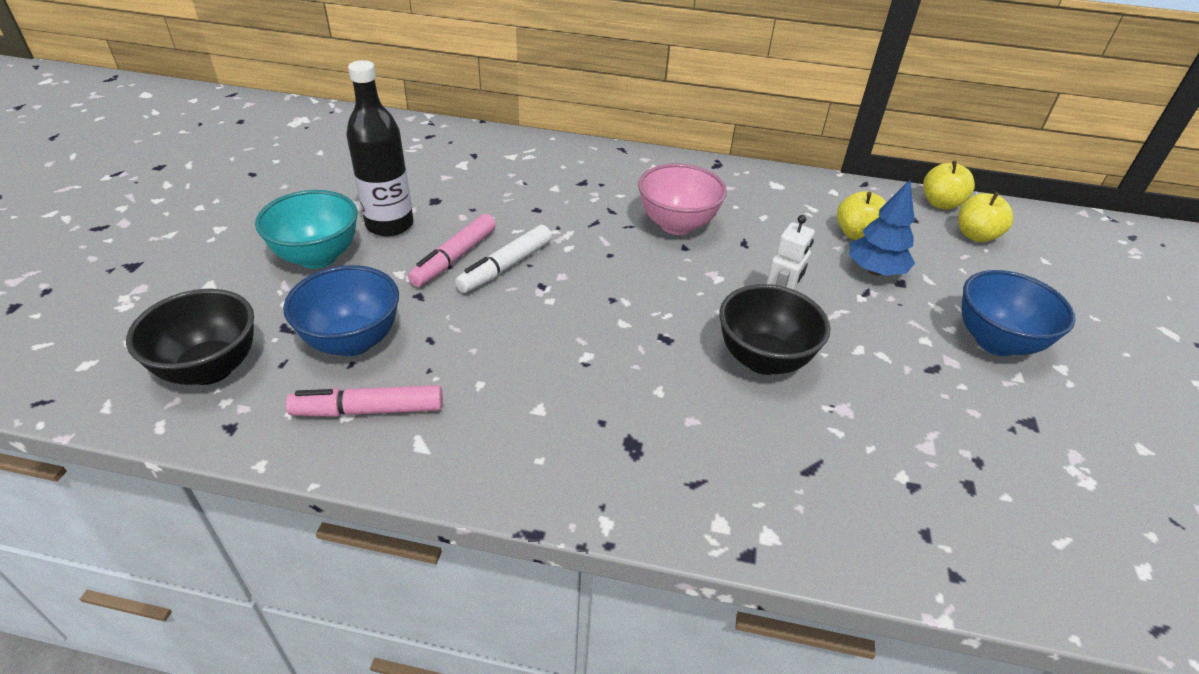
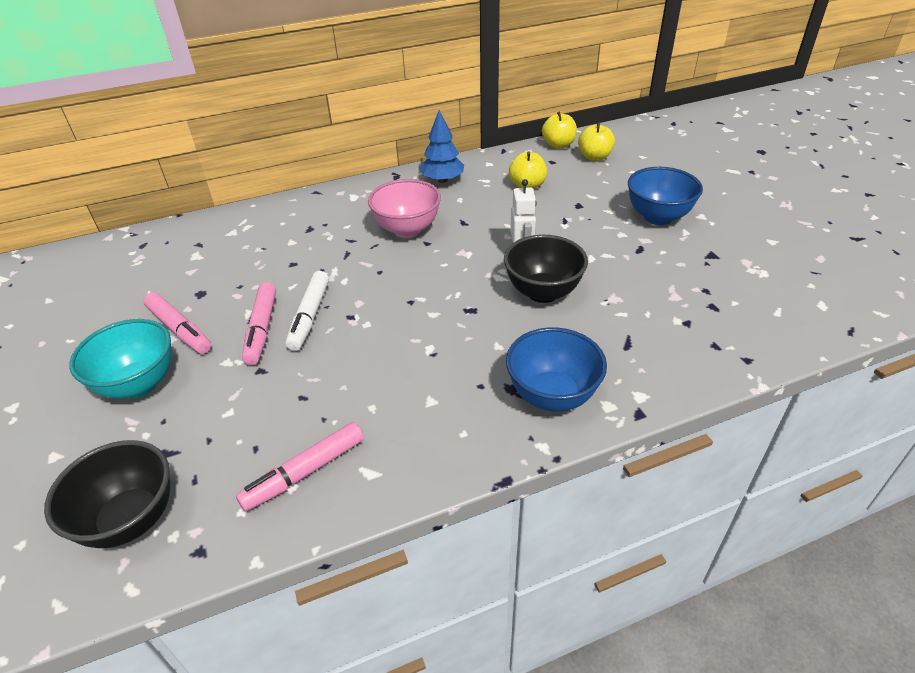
camera: 30 degrees left, 0 degrees up
blue bowl [283,265,399,356] -> blue bowl moved to [506,327,607,412]
black bottle [346,60,414,237] -> pink marker [143,292,211,354]
blue tree [849,180,915,276] -> blue tree moved to [420,110,464,183]

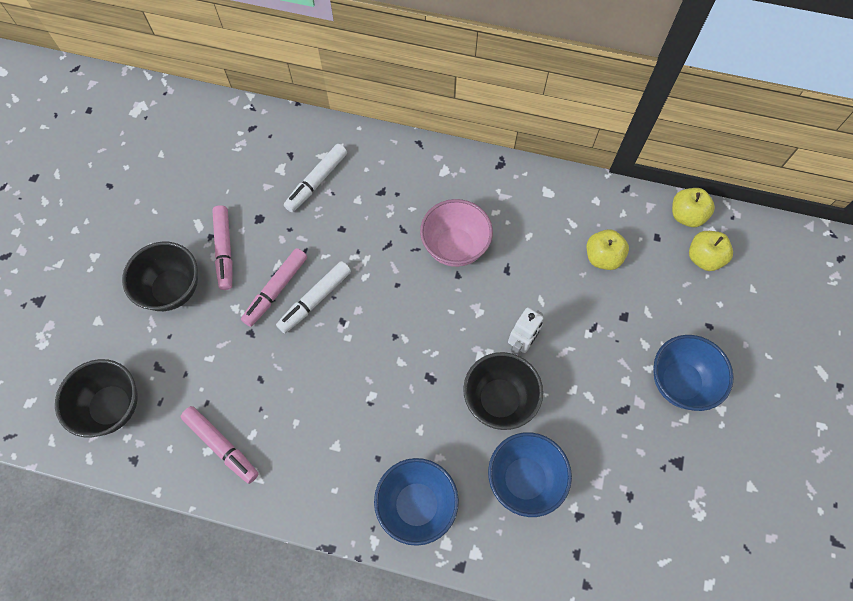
camera: 35 degrees right, 25 degrees up
turquoise bowl [69,319,172,399] -> black bowl [122,242,198,311]
pink marker [236,422,364,512] -> pink marker turned 135 degrees counterclockwise [181,406,259,484]
blue tree [420,110,464,183] -> none
none -> white marker [284,144,347,212]
none -> blue bowl [488,432,572,517]

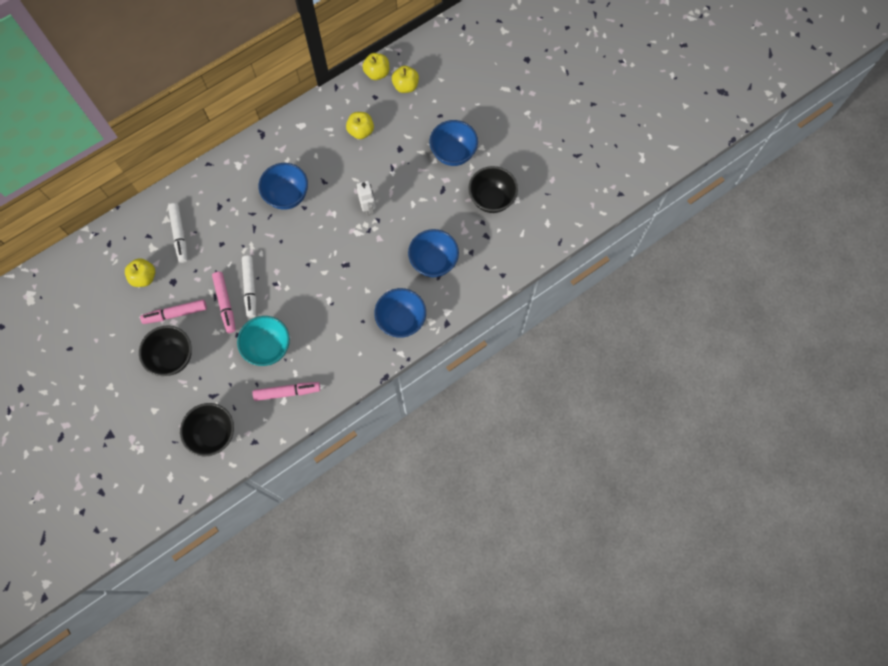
camera: 50 degrees left, 5 degrees up
pink marker [212,205,233,290] -> pink marker turned 135 degrees clockwise [140,299,207,324]
pink bowl [420,199,493,267] -> blue bowl [258,163,308,210]
black bowl [463,352,543,430] -> black bowl moved to [468,166,518,213]
none -> yellow apple [125,258,155,287]
none -> turquoise bowl [237,316,290,366]

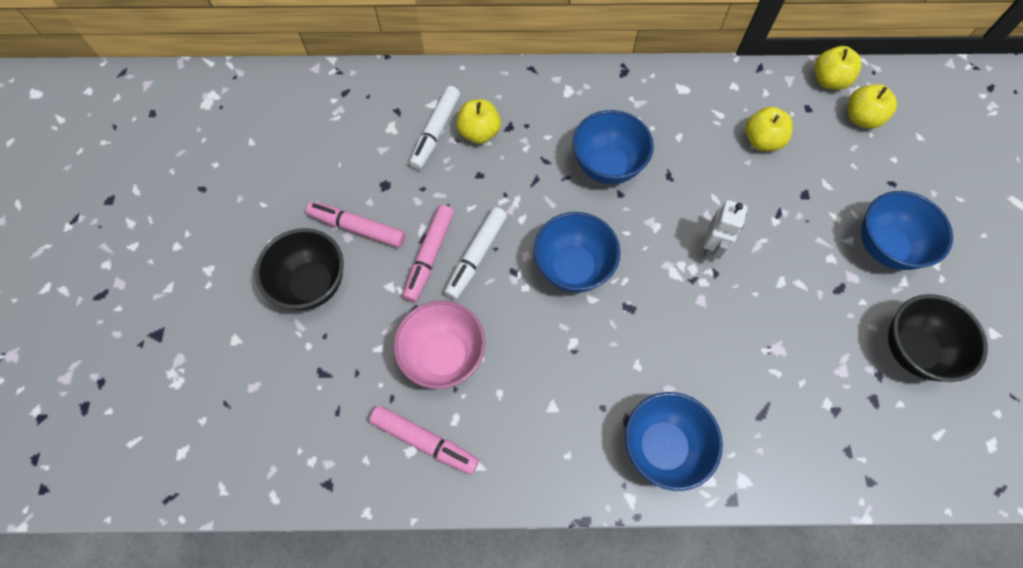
camera: 35 degrees right, 5 degrees down
yellow apple [125,258,155,287] -> yellow apple moved to [456,99,501,144]
black bowl [180,403,234,456] -> none
turquoise bowl [237,316,290,366] -> pink bowl [393,301,485,389]
blue bowl [408,229,459,277] -> blue bowl moved to [534,212,621,293]

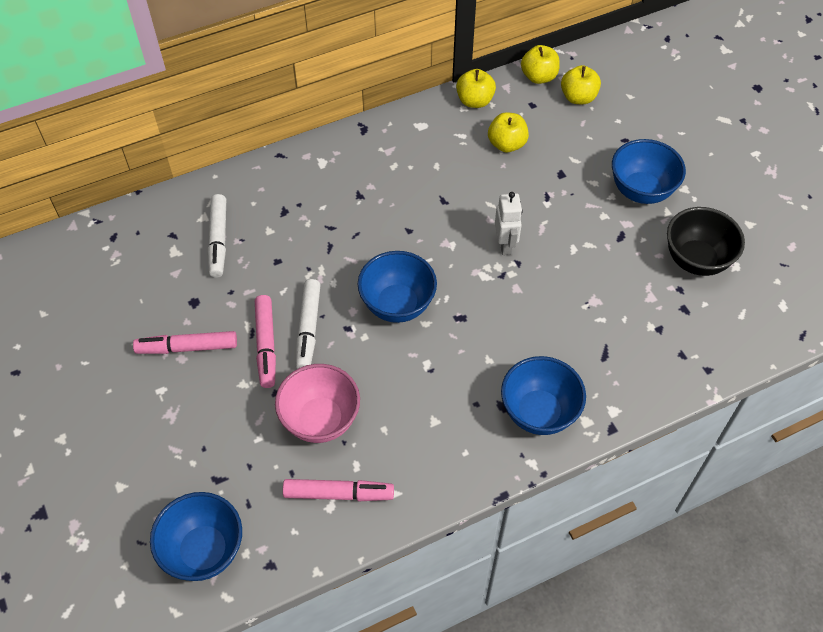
camera: 25 degrees left, 10 degrees down
black bowl [255,228,344,310] -> none
yellow apple [456,99,501,144] -> yellow apple moved to [456,69,496,108]
blue bowl [573,110,654,184] -> blue bowl moved to [150,492,242,581]

